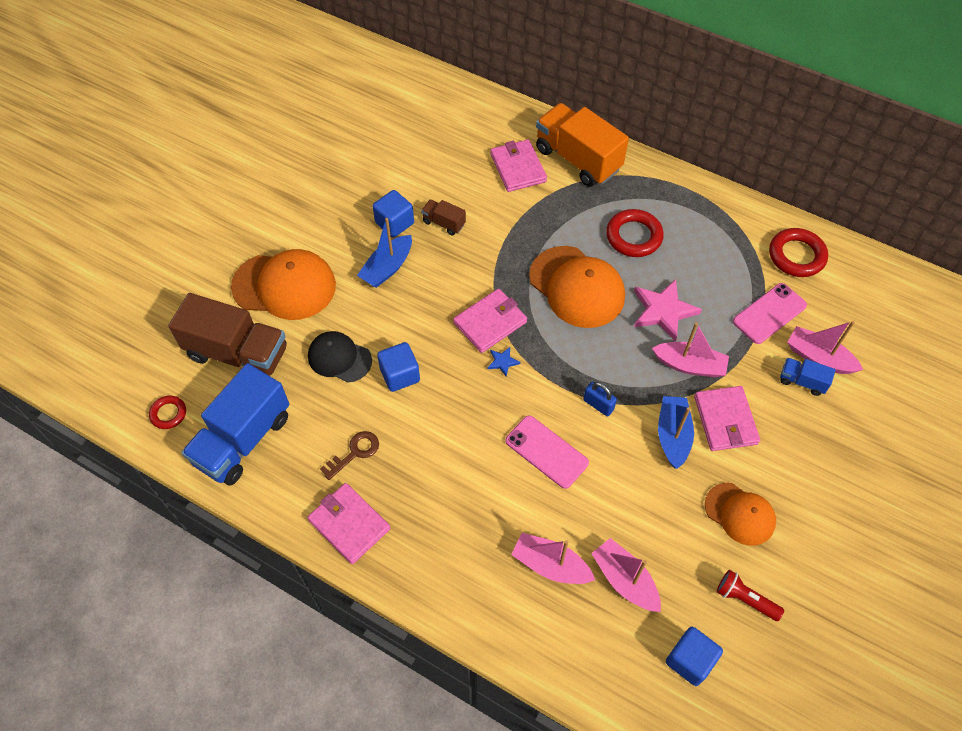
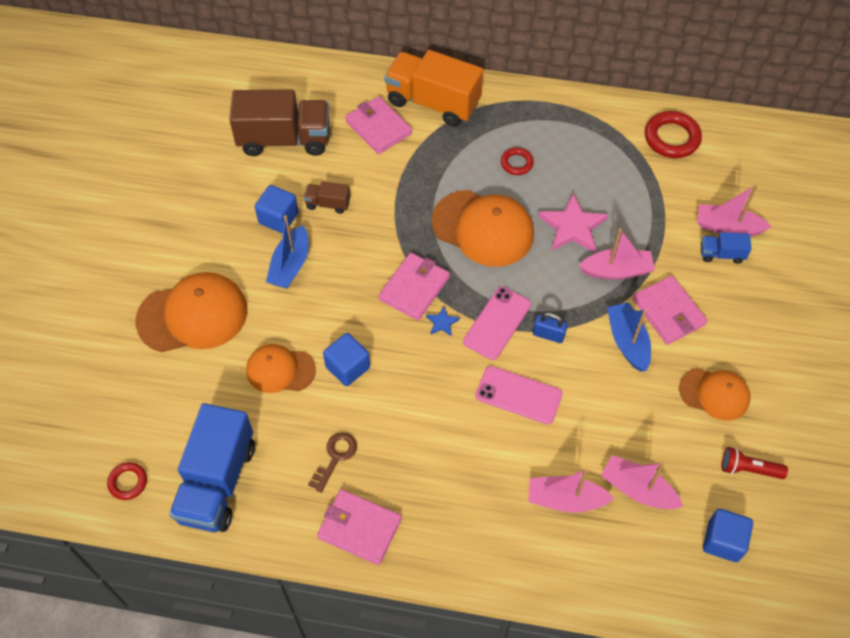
camera: 20 degrees left, 0 degrees up
brown truck [168,293,286,376] -> brown truck moved to [229,90,329,156]
black cap [308,331,372,383] -> orange cap [246,344,316,393]
red ring [606,209,664,257] -> red ring [501,147,534,175], size x0.57
pink phone [733,283,807,344] -> pink phone moved to [463,287,531,360]

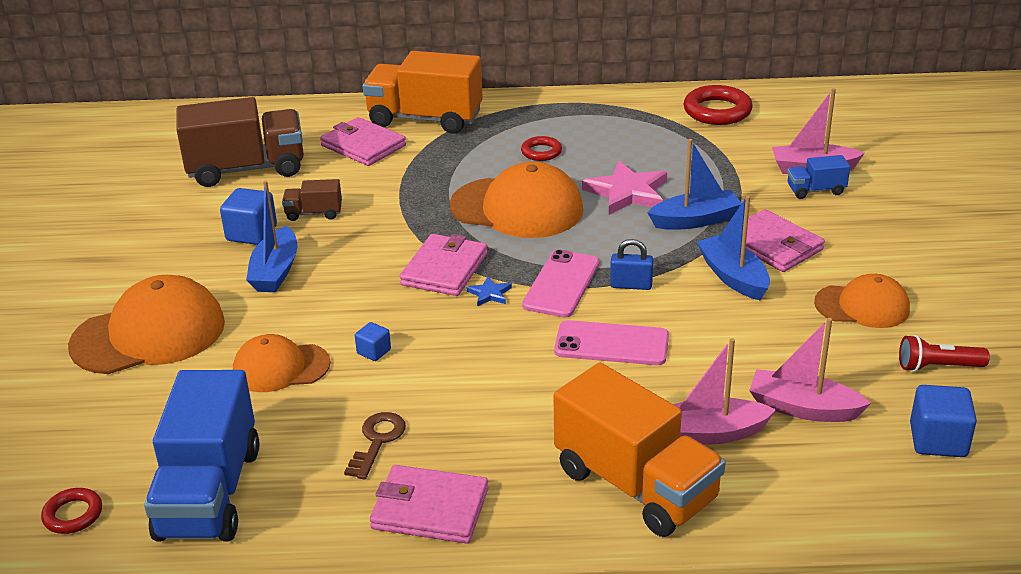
camera: 10 degrees left, 25 degrees down
blue cube [323,333,370,386] -> blue cube [355,322,391,361], size x0.56
pink boat [578,229,655,280] -> blue boat [648,139,742,230]
none -> orange truck [553,362,726,537]

